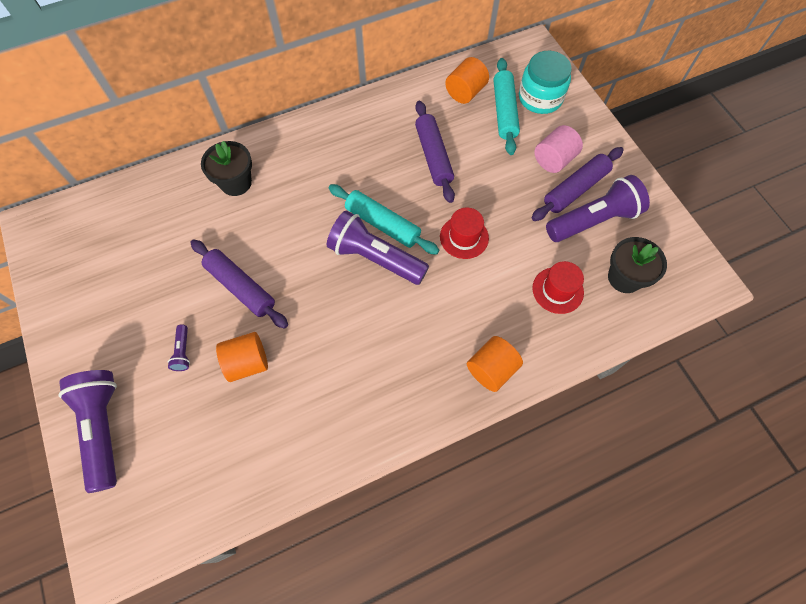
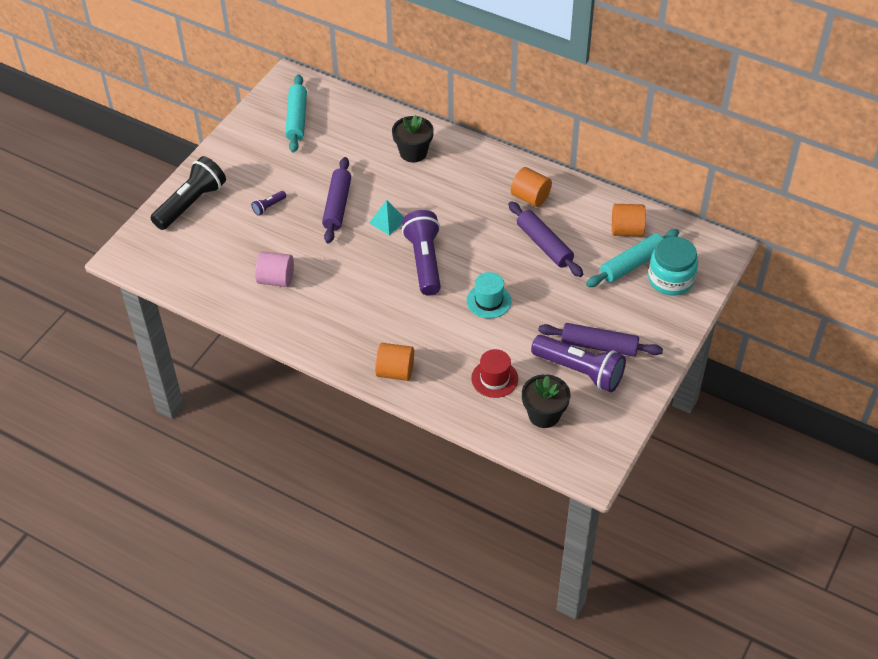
camera: 55 degrees right, 15 degrees down
purple flashlight [58,370,117,493] -> black flashlight [151,156,226,230]
orange cylinder [216,332,268,382] -> orange cylinder moved to [511,167,552,207]
turquoise rolling pin [329,184,439,255] -> turquoise rolling pin moved to [285,74,307,153]
purple rolling pin [415,101,455,203] -> purple rolling pin turned 75 degrees counterclockwise [508,201,583,277]
red hat [440,207,489,259] -> turquoise hat [466,272,511,319]
pink cylinder [534,125,583,173] -> pink cylinder moved to [255,251,294,287]
none -> turquoise pyramid [369,200,404,235]

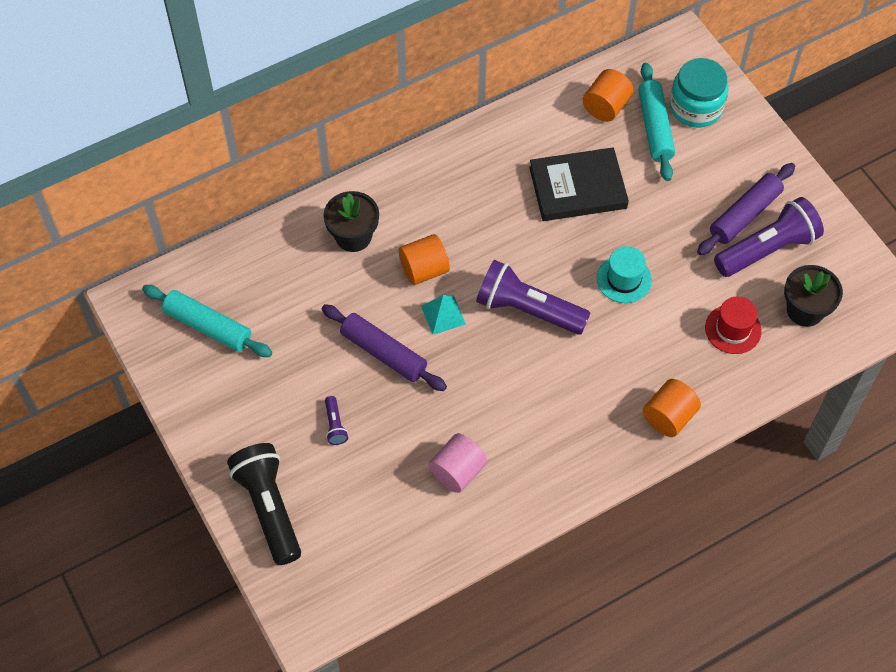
camera: 60 degrees left, 10 degrees up
purple rolling pin [508,201,583,277] -> black book [529,147,629,221]
orange cylinder [511,167,552,207] -> orange cylinder moved to [399,234,450,285]

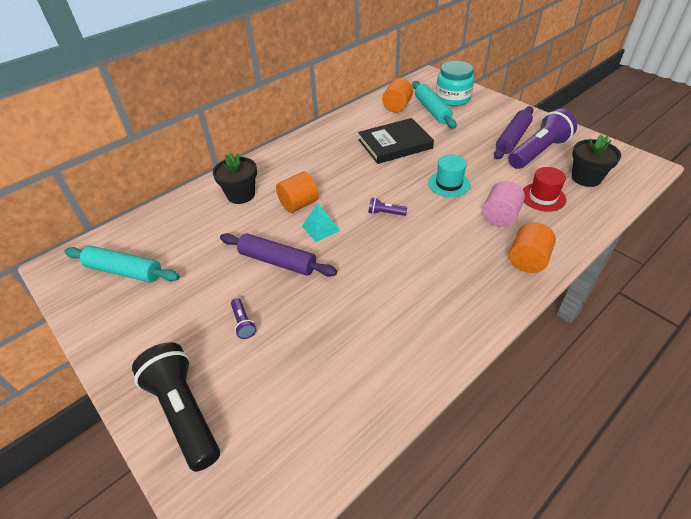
camera: 10 degrees left, 15 degrees down
pink cylinder [428,433,488,493] -> pink cylinder moved to [482,181,525,227]
purple flashlight [476,260,591,335] -> purple flashlight [368,197,407,216], size x0.43

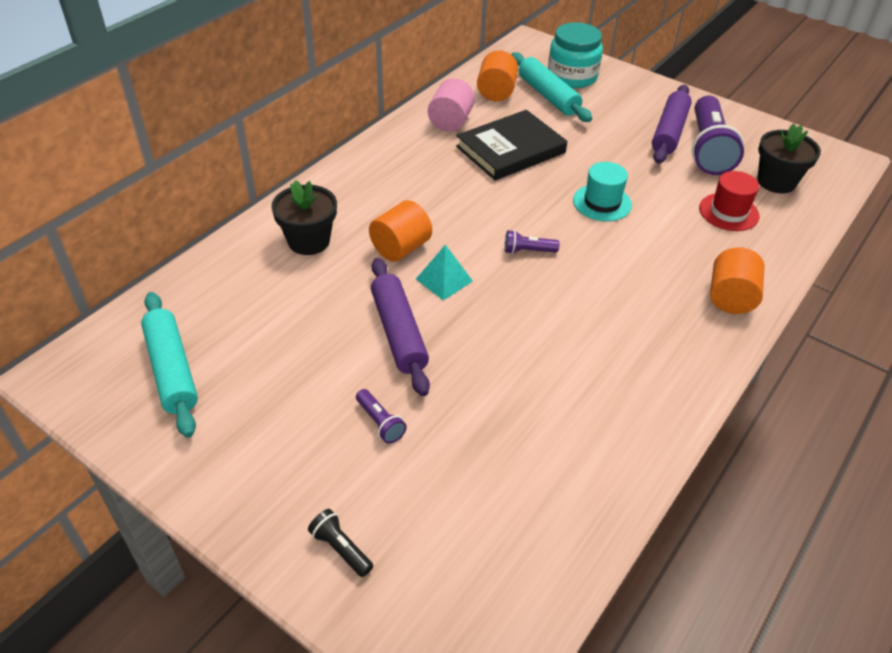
camera: 15 degrees left, 0 degrees up
turquoise rolling pin [64,246,180,283] -> turquoise rolling pin turned 60 degrees clockwise [141,292,198,438]
black flashlight [132,342,220,472] -> black flashlight [308,509,373,577], size x0.43
purple rolling pin [220,233,337,277] -> purple rolling pin turned 60 degrees clockwise [371,258,430,396]
pink cylinder [482,181,525,227] -> pink cylinder moved to [428,78,475,132]
purple flashlight [509,109,577,169] -> purple flashlight turned 150 degrees clockwise [692,96,744,175]

